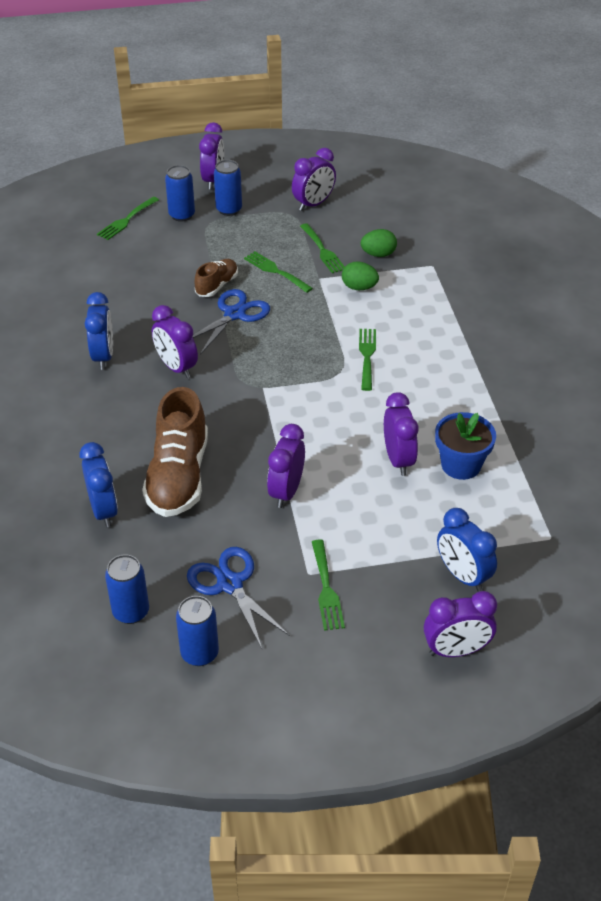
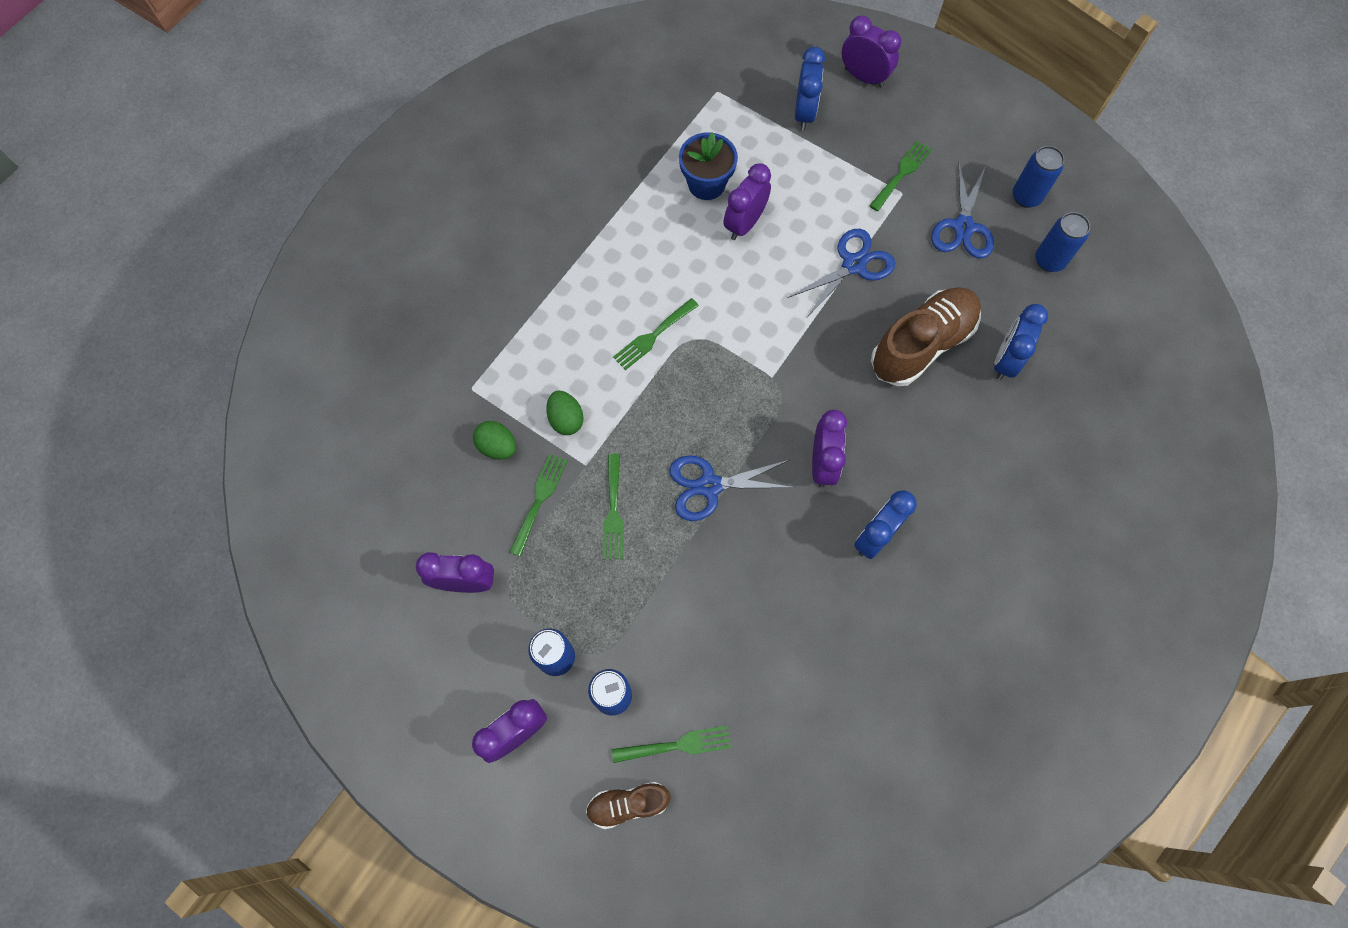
camera: 135 degrees left, 25 degrees up
brown shoe [194,259,238,297] -> brown shoe moved to [586,782,670,829]
purple clock [267,424,305,508] -> blue scissors [788,229,895,317]

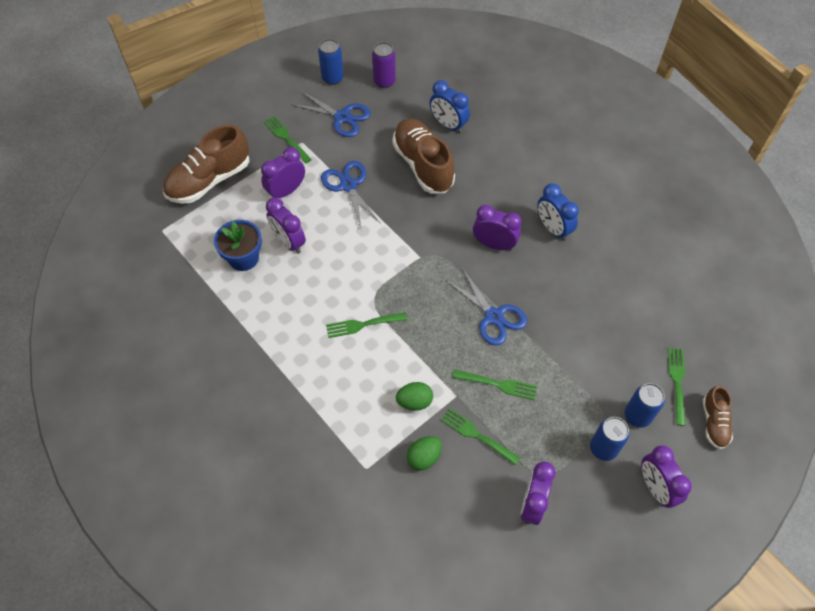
camera: 75 degrees left, 10 degrees down
green fork [613,298,699,370] -> green fork turned 105 degrees clockwise [326,312,407,338]
blue scissors [669,455,796,521] -> blue scissors turned 45 degrees counterclockwise [445,268,527,346]
blue clock [795,47,825,130] -> brown shoe [163,124,250,204]
purple clock [842,15,901,88] -> purple clock moved to [261,147,305,198]
blue can [1035,212,1090,272] -> purple can [372,42,396,88]

